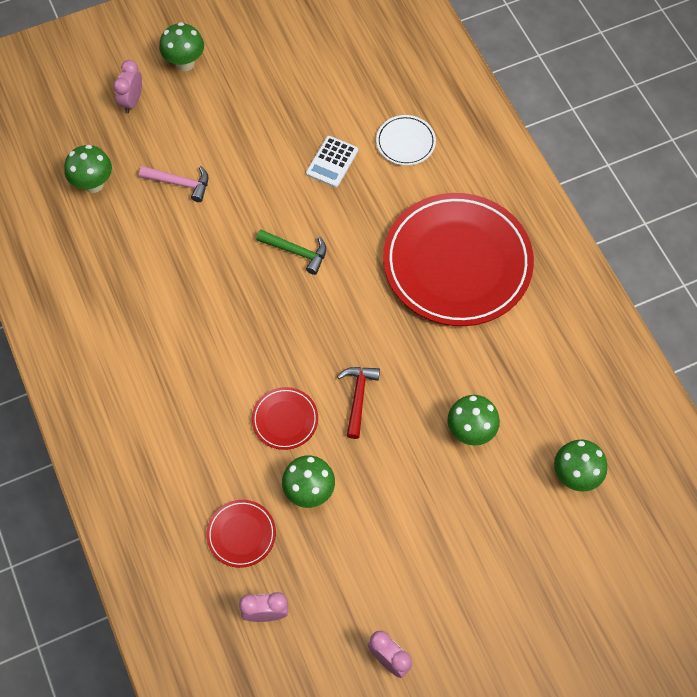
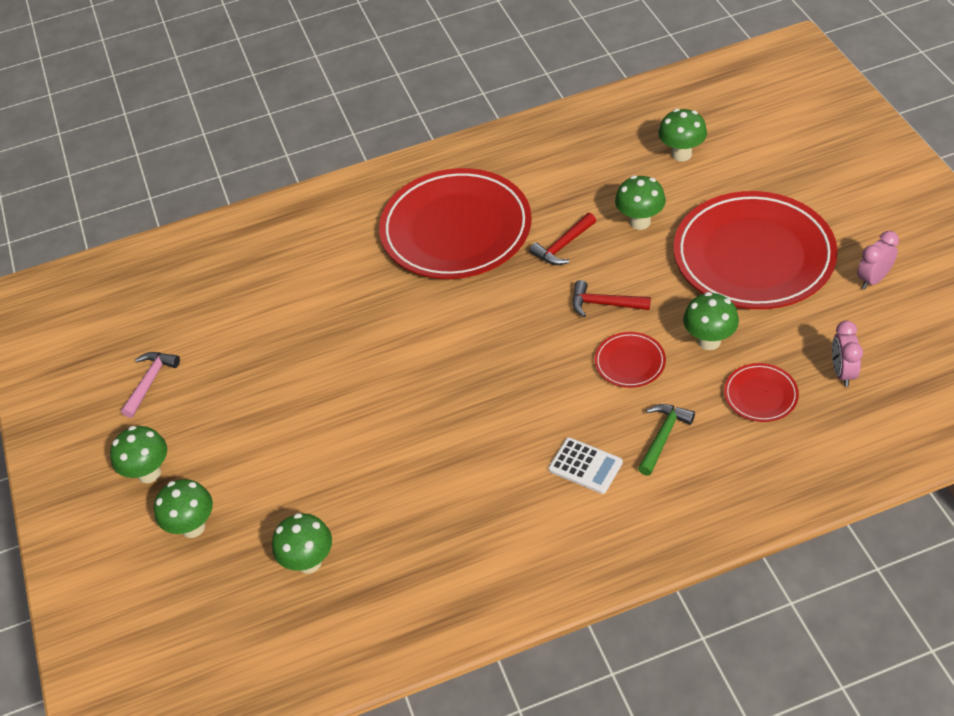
camera: 80 degrees left, 15 degrees down
pink clock [113,60,142,113] -> green mushroom [154,479,213,538]
pink hammer [139,166,208,202] -> pink hammer moved to [121,352,180,418]
green hammer [256,230,326,275] -> green hammer moved to [638,404,695,476]
white calculator [306,136,358,188] -> white calculator moved to [548,437,623,494]
white plate [376,115,436,166] -> none
none -> red hammer [529,213,596,265]
none -> red plate [674,191,838,309]

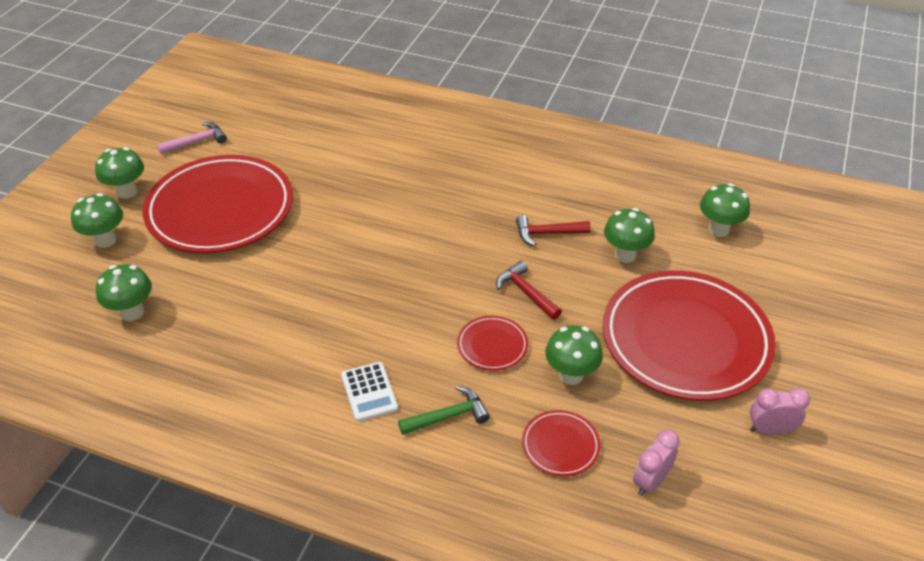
camera: 35 degrees right, 5 degrees down
red plate [379,168,532,279] -> red plate moved to [143,155,293,253]

